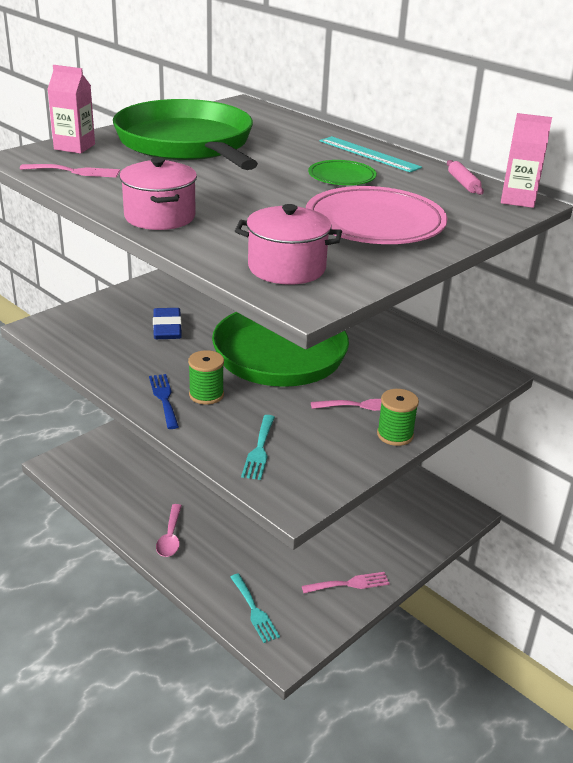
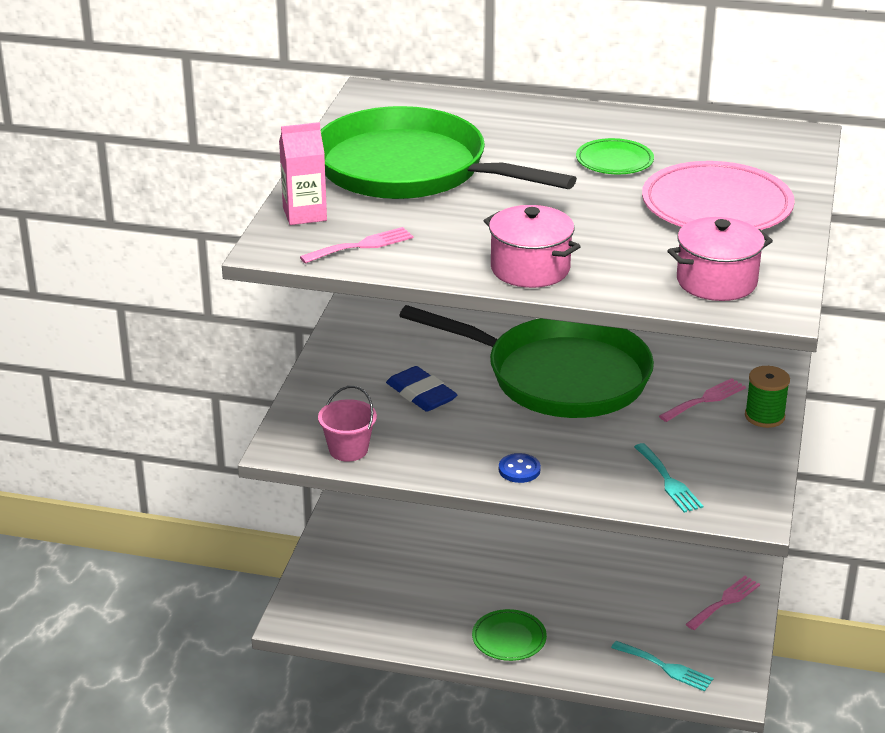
camera: 30 degrees left, 0 degrees up
blue fork [149,374,179,429] -> blue button [499,453,541,483]
pink spoon [156,504,182,557] -> green plate [472,609,547,661]
green spool [188,350,224,405] -> none
turquoise ruler [320,136,422,172] -> none
pink rolling pin [447,160,484,195] -> none
pink carton [501,113,552,208] -> none
none -> pink bucket [318,386,377,462]

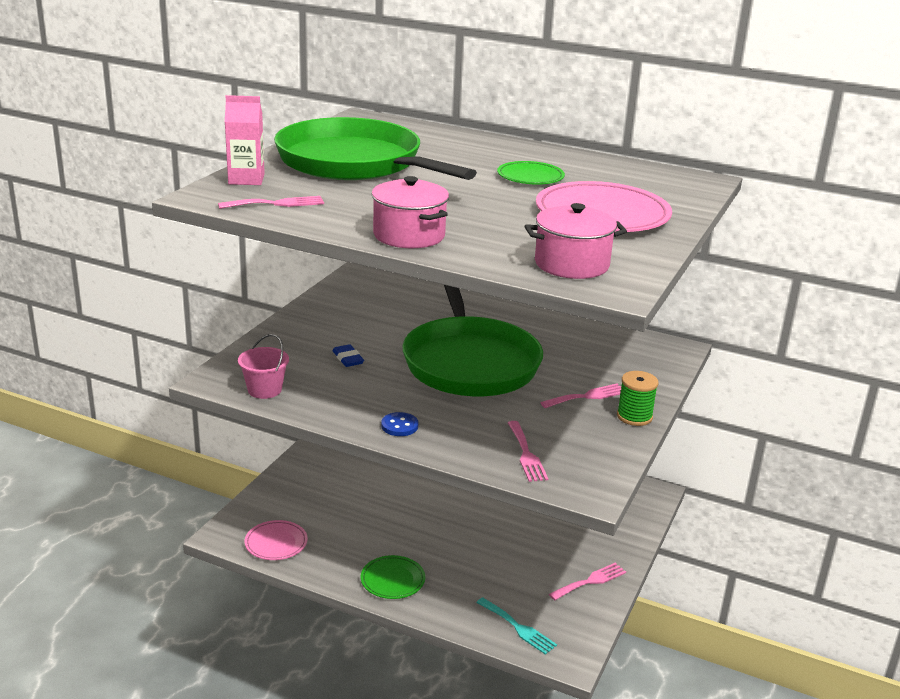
camera: 10 degrees right, 5 degrees down
blue eraser [386,366,457,412] -> blue eraser [332,344,364,367], size x0.64
green pan [399,305,654,418] -> green pan turned 45 degrees clockwise [402,285,543,396]
turquoise fork [634,443,703,513] -> pink fork [508,421,548,482]
none -> pink plate [245,520,308,560]

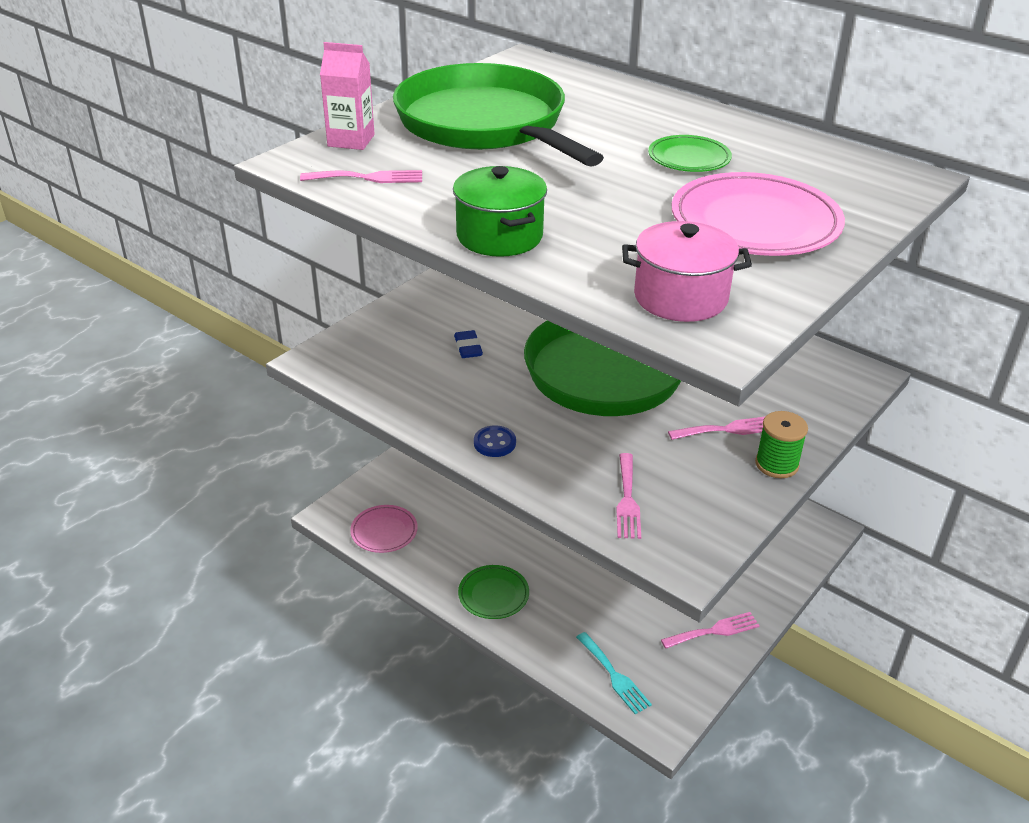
camera: 15 degrees right, 10 degrees up
pink bucket [238,334,289,399] -> none
pink pot [372,176,449,248] -> green pot [453,166,547,257]

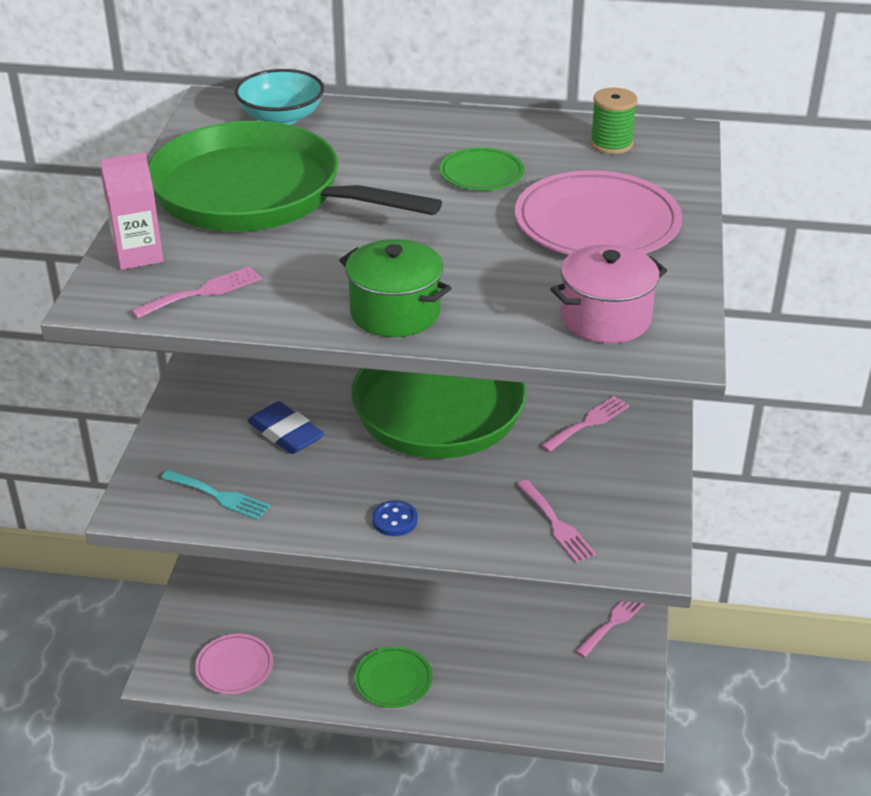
camera: 30 degrees left, 0 degrees up
blue eraser [454,330,483,358] -> blue eraser [248,401,324,454], size x1.57
turquoise fork [576,632,652,714] -> turquoise fork moved to [161,470,270,520]
green spool [755,411,808,478] -> green spool moved to [590,88,637,154]
none -> turquoise bowl [234,69,324,125]

